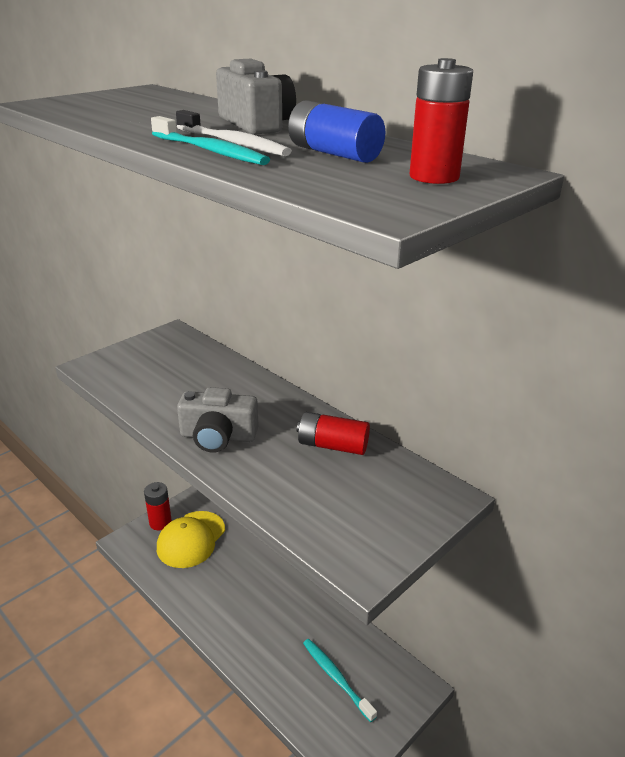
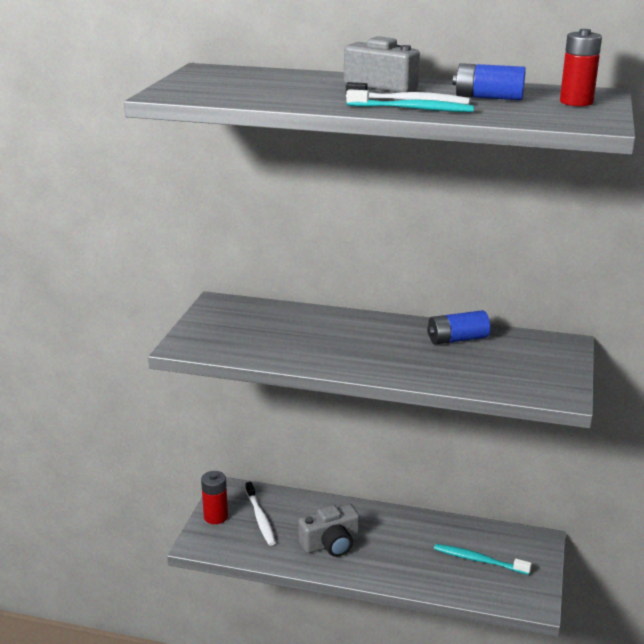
camera: 30 degrees left, 5 degrees down
yellow cap [157,511,225,568] -> white toothbrush [245,482,276,546]
grey camera [177,387,259,453] -> grey camera moved to [298,504,360,557]
red battery [297,412,370,455] -> blue battery [427,310,490,344]

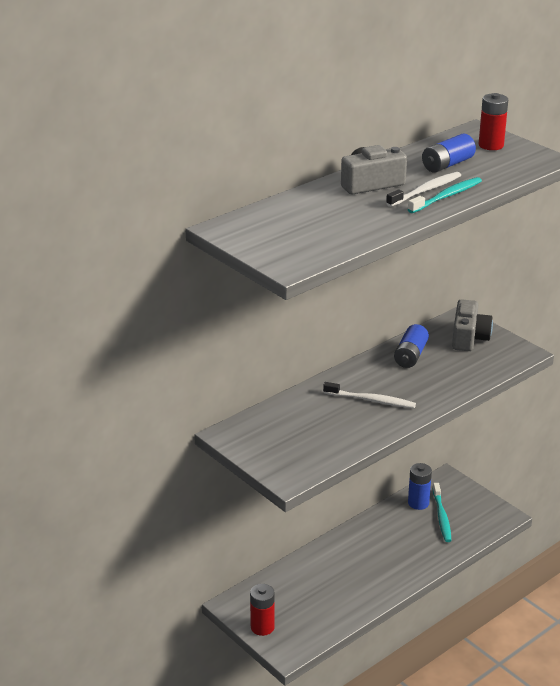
camera: 55 degrees left, 5 degrees up
white toothbrush [245,482,276,546] -> white toothbrush moved to [323,382,416,408]
grey camera [298,504,360,557] -> grey camera moved to [452,299,493,351]
turquoise toothbrush [434,544,532,575] -> turquoise toothbrush turned 60 degrees counterclockwise [433,483,452,542]
none -> blue battery [408,463,432,510]

